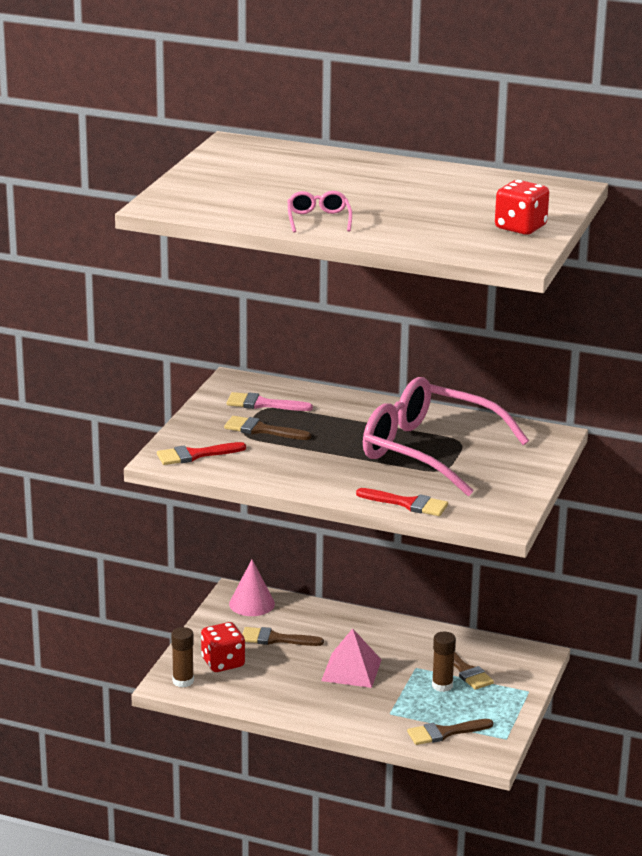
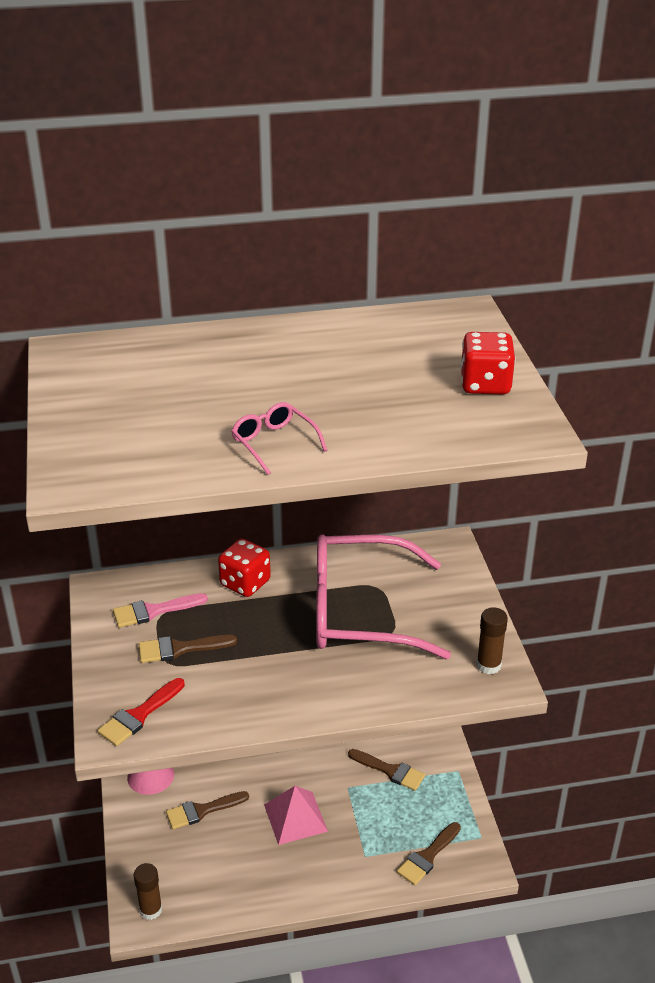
camera: 30 degrees left, 10 degrees up
red dice [201,622,245,672] -> red dice moved to [218,539,271,597]
red brush [356,488,448,516] -> none
brown glue stick [432,632,456,692] -> brown glue stick moved to [476,607,508,674]

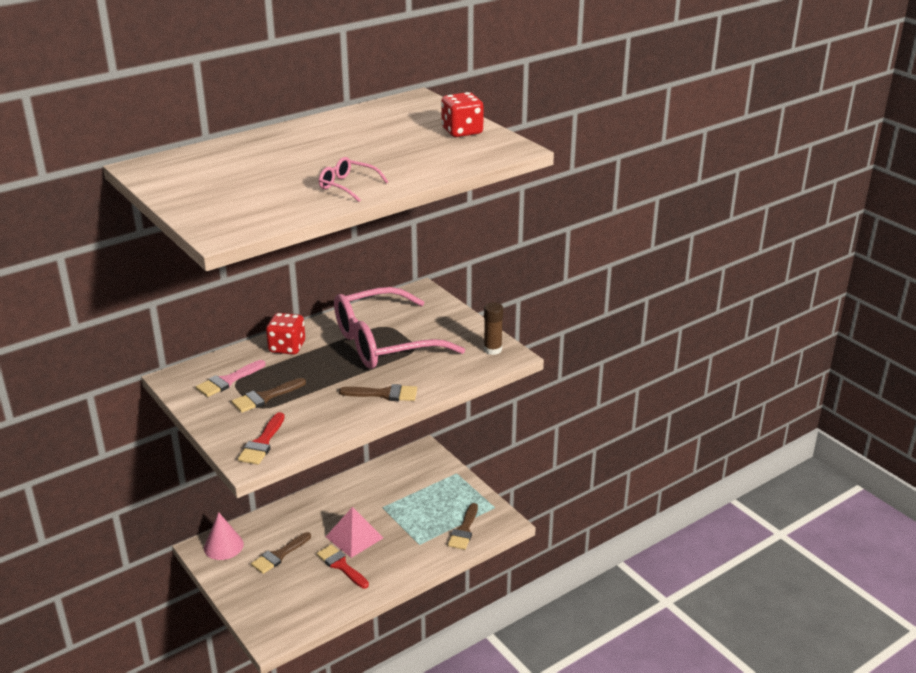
camera: 25 degrees left, 5 degrees down
brown glue stick [134,863,162,920] -> none
brown brush [348,749,425,791] -> brown brush moved to [339,384,417,401]
none -> red brush [317,545,369,589]

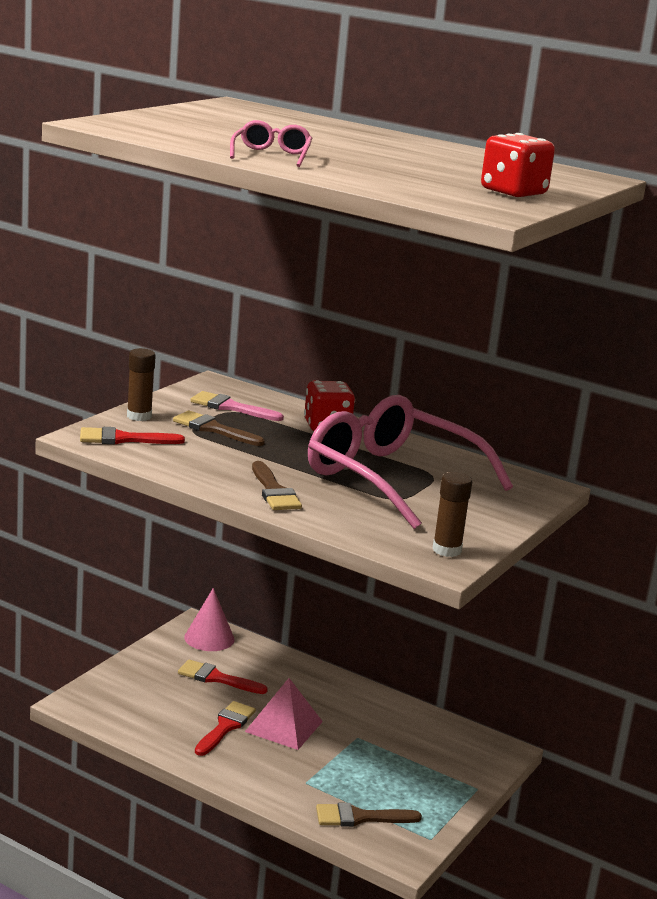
camera: 65 degrees right, 10 degrees down
brown brush [251,532,311,574] -> red brush [178,659,268,694]
none -> brown glue stick [127,348,156,421]

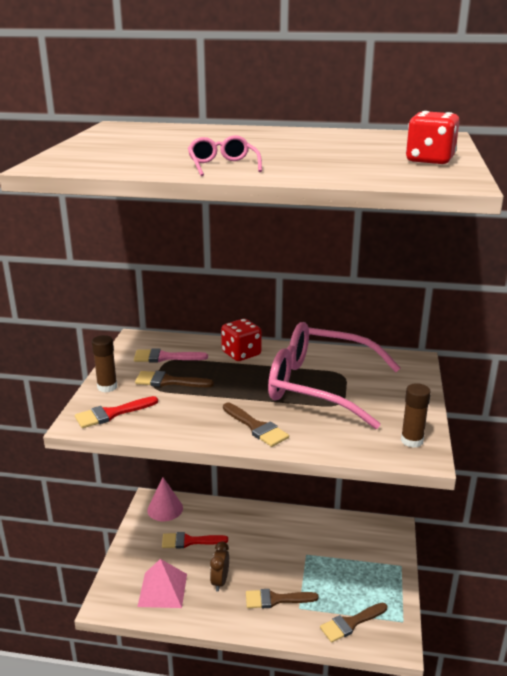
camera: 20 degrees left, 5 degrees up
red brush [195,701,256,756] -> brown clock [210,541,229,592]
pink pyramid [245,678,323,750] -> pink pyramid moved to [137,559,187,608]
none -> brown brush [246,589,318,608]

